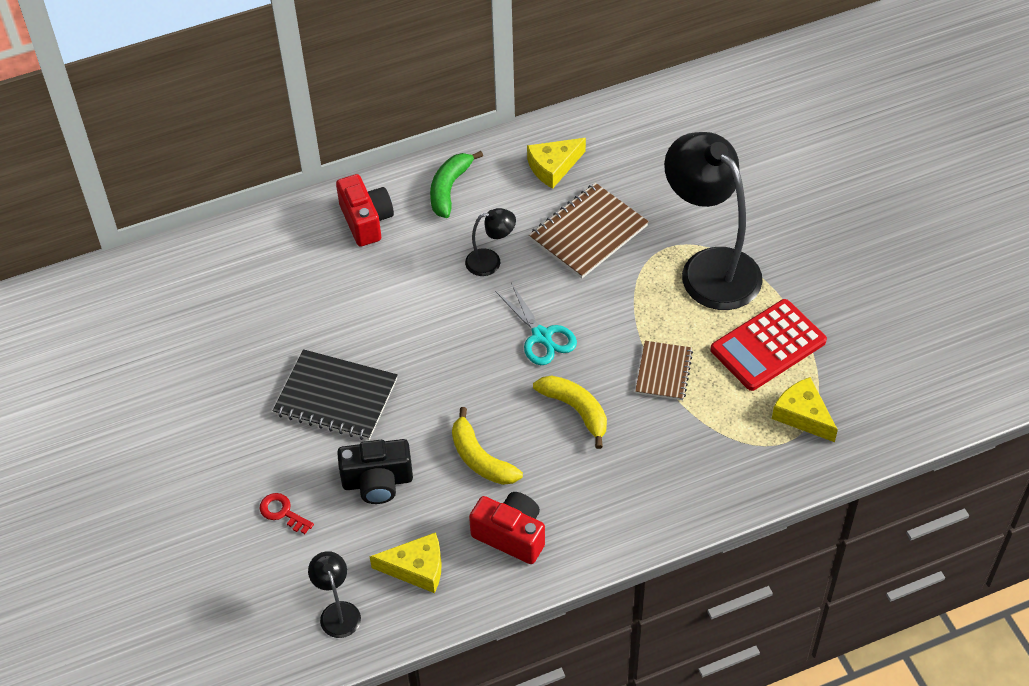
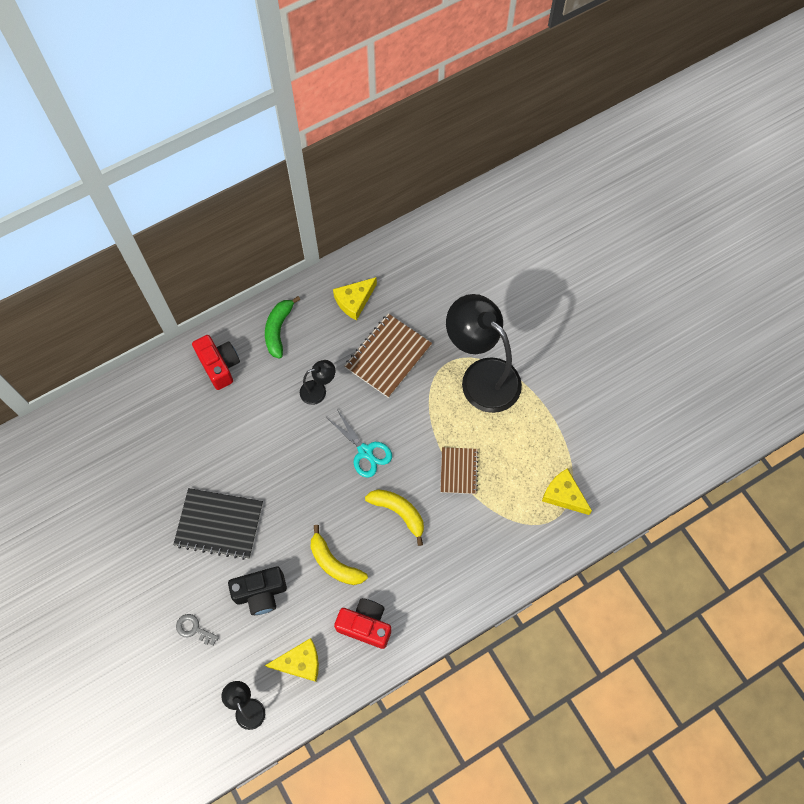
camera: 10 degrees left, 15 degrees up
red key [259,493,314,534] -> grey key [176,614,219,646]
red calculator [710,299,827,391] -> none

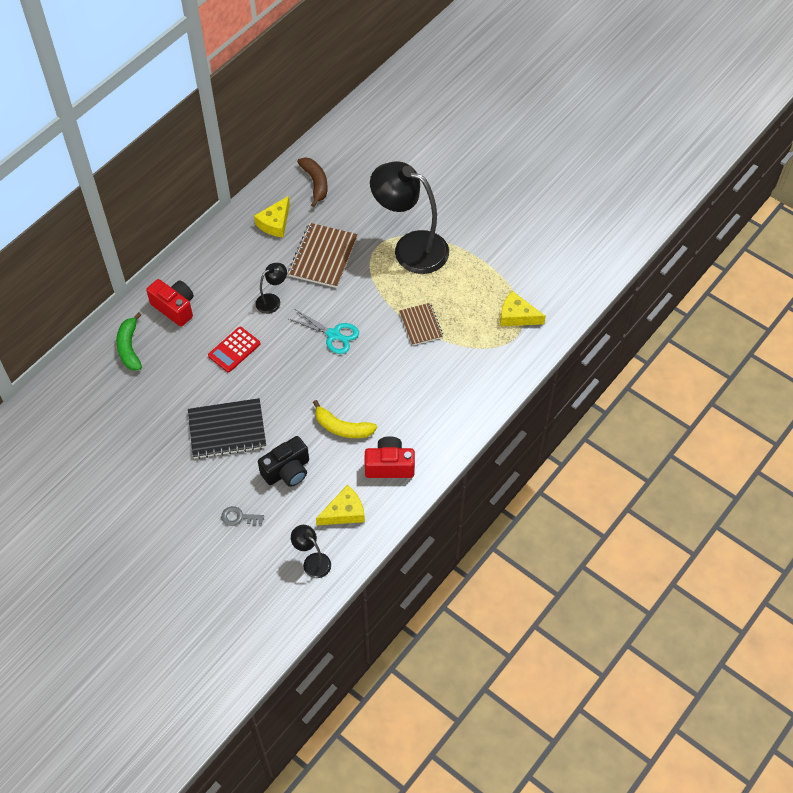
camera: 20 degrees left, 10 degrees down
green banana [265,296,301,359] -> green banana moved to [116,312,142,371]
yellow banana [365,489,424,546] -> none
none -> red calculator [208,327,260,372]
none -> brown banana [297,157,328,207]

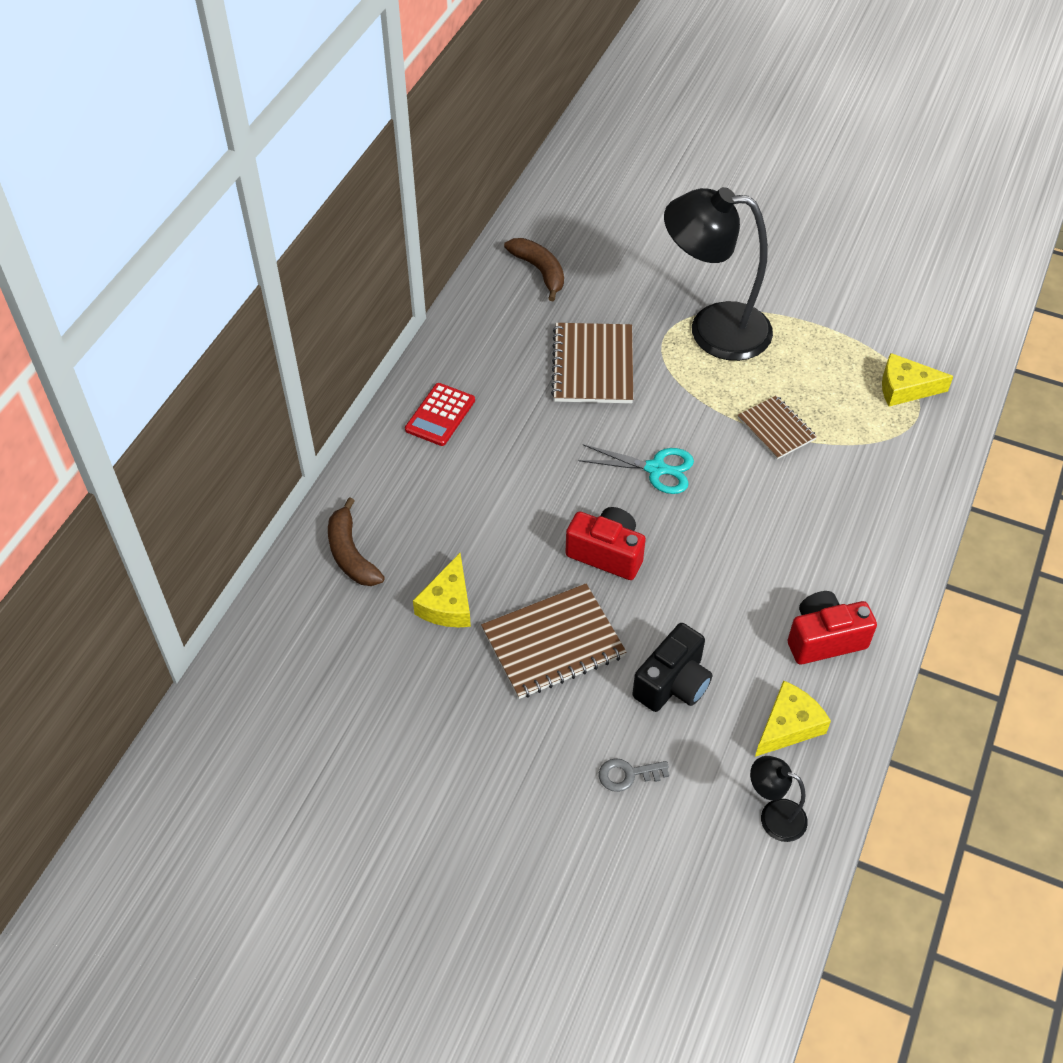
camera: 15 degrees left, 5 degrees down
green banana [116,312,142,371] -> brown banana [328,497,385,586]
red camera [146,279,194,327] -> red camera moved to [565,507,646,580]
black notebook [188,398,266,459] -> brown notebook [481,584,627,699]
red calculator [208,327,260,372] -> red calculator moved to [405,383,475,446]
yellow cheese [254,196,290,238] -> yellow cheese moved to [413,553,471,627]
black lamp [256,263,287,314] -> none
yellow banana [313,400,377,438] -> none

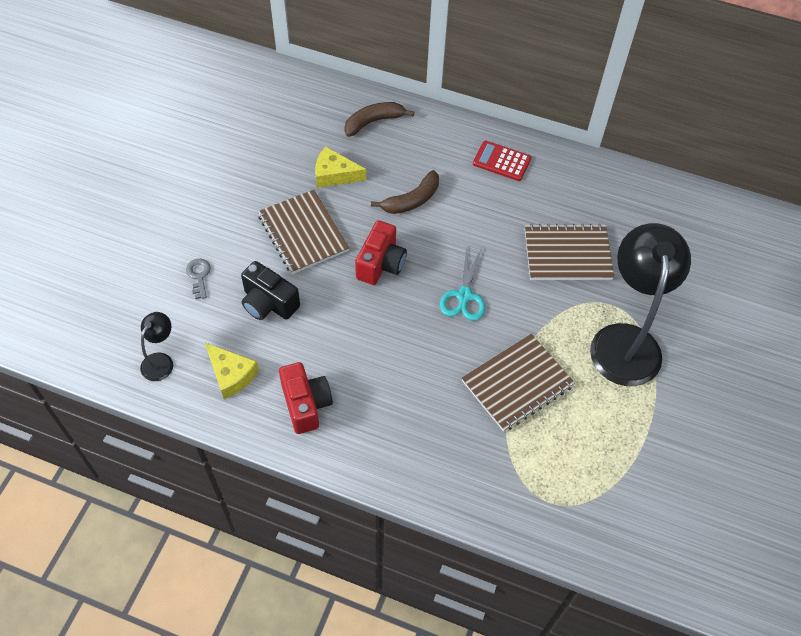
camera: 85 degrees right, 5 degrees up
brown banana [504,238,564,301] -> brown banana moved to [371,170,439,214]
brown notebook [738,395,817,459] -> brown notebook [462,334,575,432], size x1.62
yellow cheese [882,353,953,406] -> none

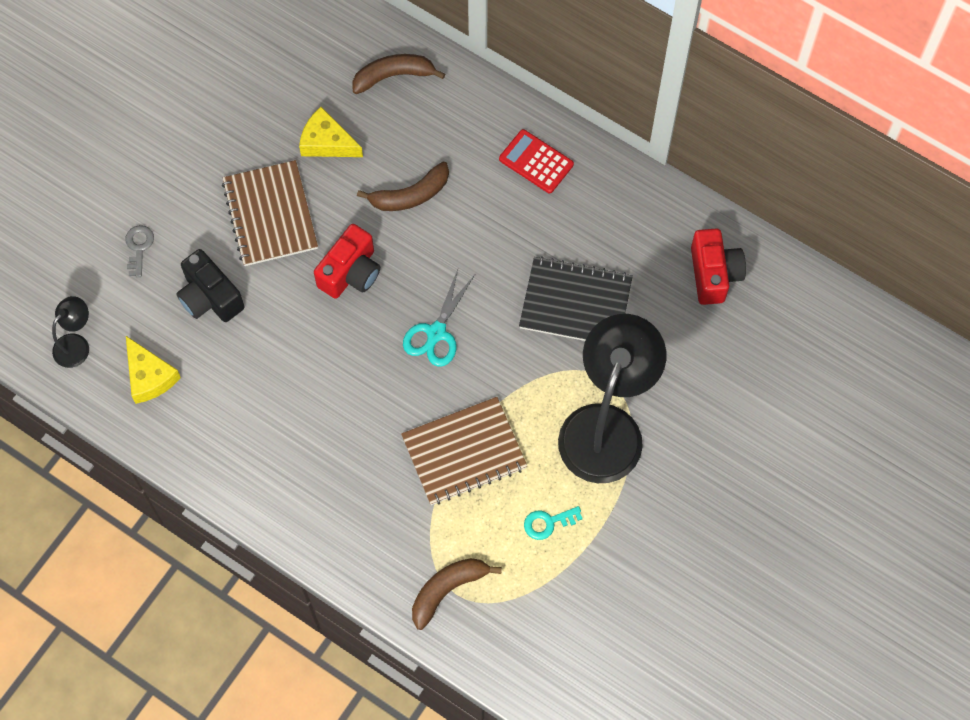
camera: 15 degrees right, 10 degrees up
red camera [279,362,333,434] -> red camera moved to [691,228,746,305]
brown notebook [525,224,614,280] -> black notebook [519,256,633,341]
none -> brown banana [412,558,502,630]
none -> turquoise key [524,506,583,540]

